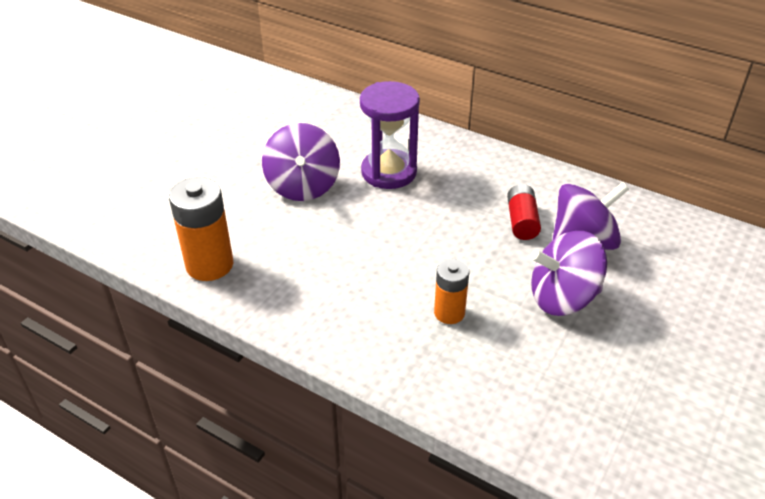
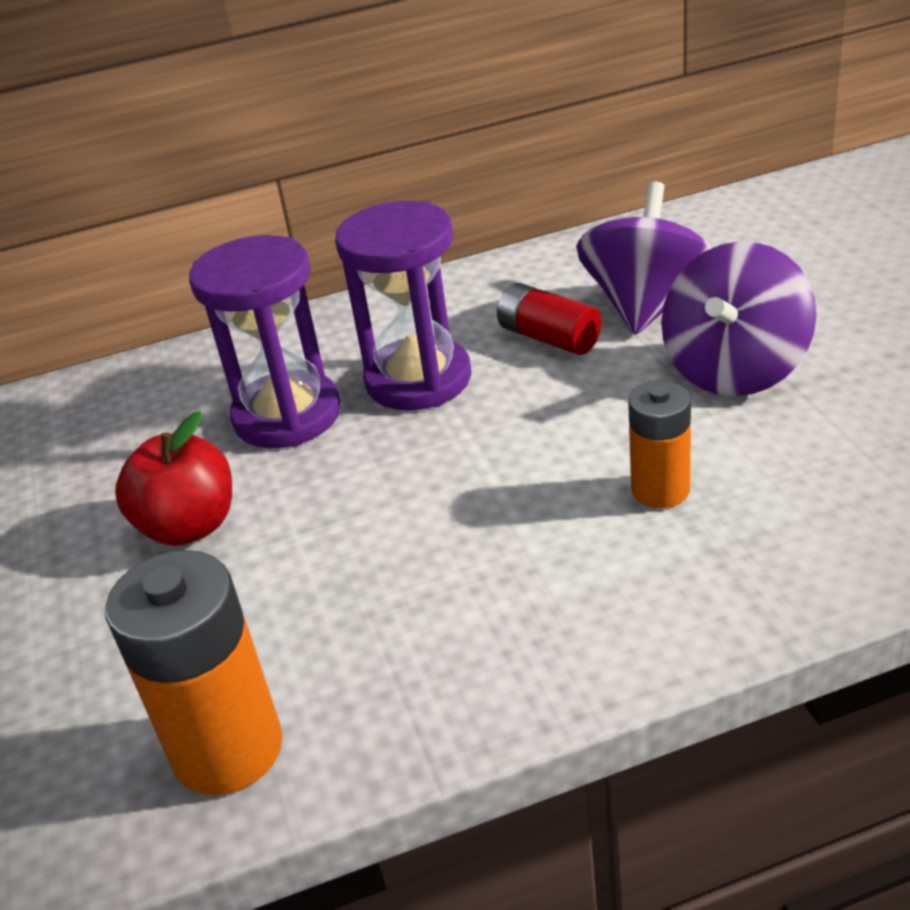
camera: 45 degrees left, 5 degrees down
purple spinning top [262,123,340,201] -> red apple [115,411,232,546]
none -> purple hourglass [335,201,471,411]

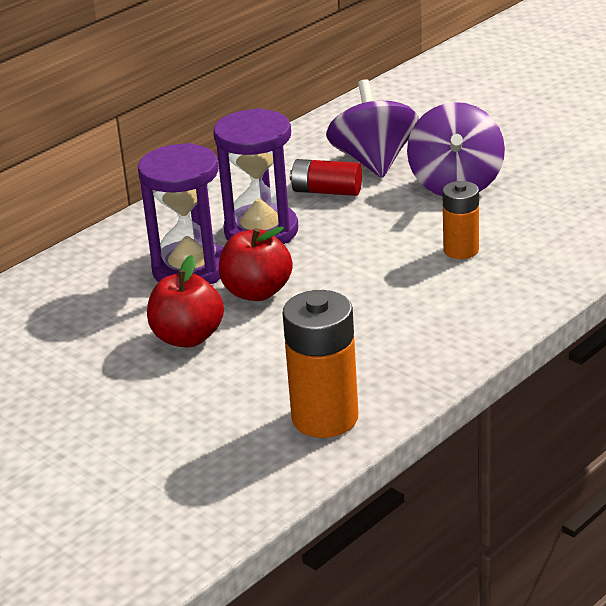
camera: 30 degrees left, 5 degrees down
none -> red apple [219,226,293,301]

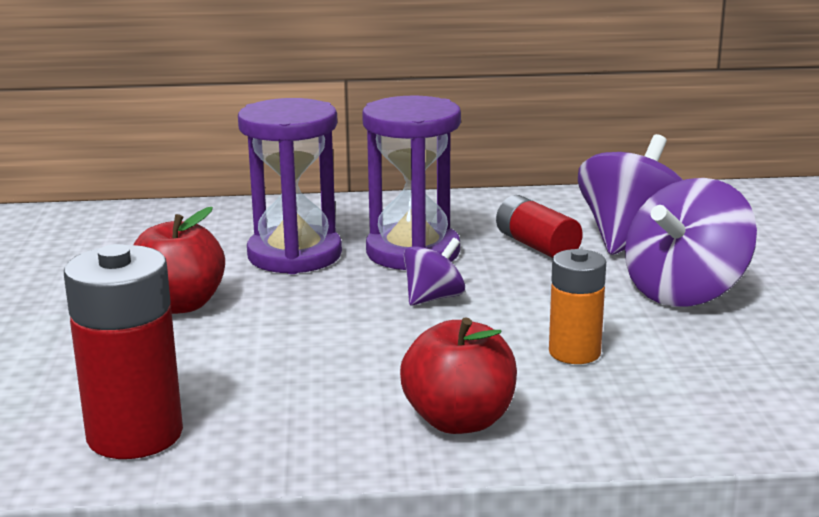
camera: 40 degrees right, 10 degrees down
red apple [219,226,293,301] -> red apple moved to [400,317,517,434]
orange battery [282,290,358,438] -> red battery [64,244,183,459]
none -> purple spinning top [404,238,465,306]

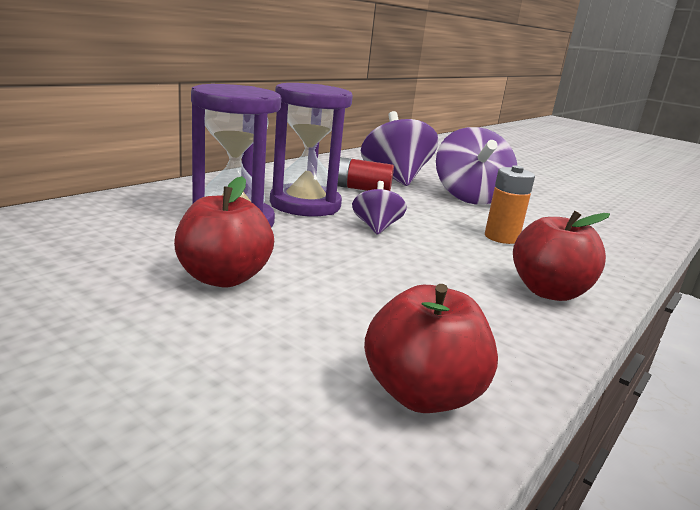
camera: 50 degrees left, 0 degrees up
red battery [64,244,183,459] -> red apple [364,284,498,413]

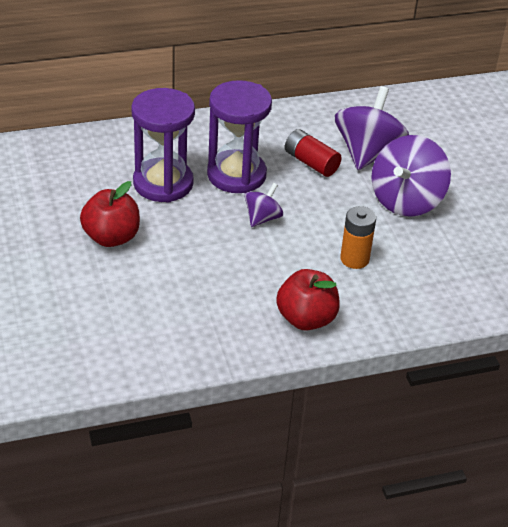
camera: 35 degrees right, 20 degrees up
red apple [364,284,498,413] -> none

